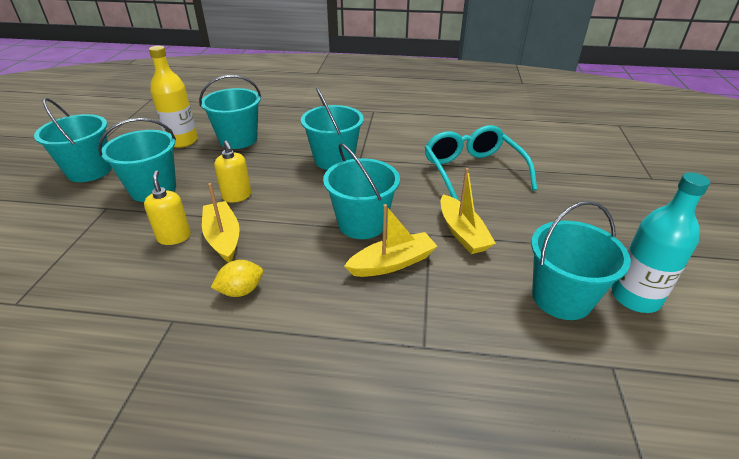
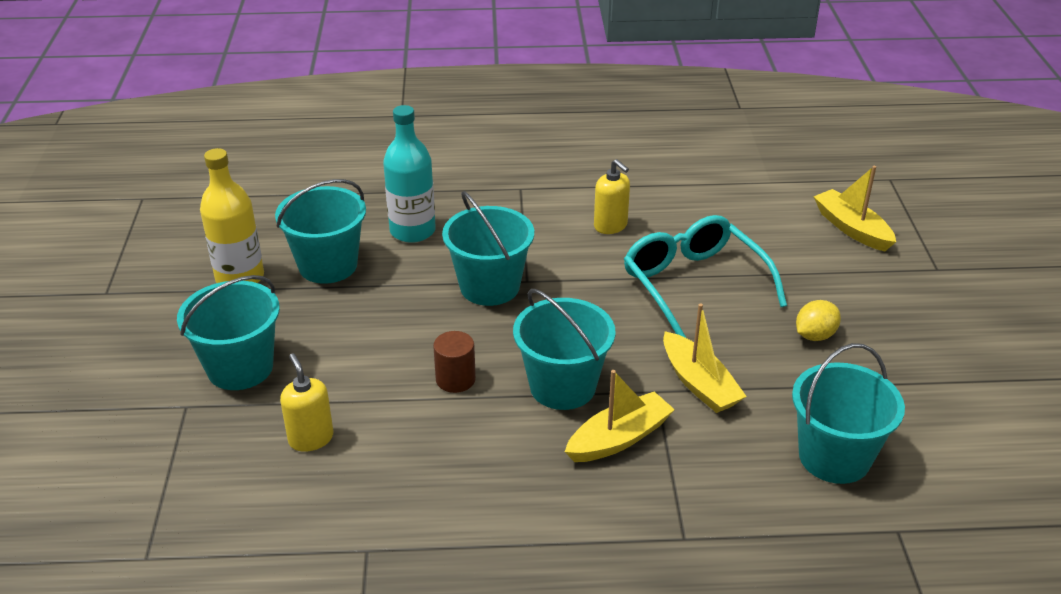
camera: 10 degrees left, 0 degrees up
turquoise bucket [34,98,112,182] -> none
yellow boat [202,183,240,262] -> yellow boat moved to [813,166,896,251]
yellow lemon [211,260,263,297] -> yellow lemon moved to [796,300,841,341]
yellow soap dispenser [214,140,251,203] -> yellow soap dispenser moved to [594,159,630,234]
turquoise bottle [611,172,710,313] -> turquoise bottle moved to [383,105,436,243]
none -> brown cylinder [433,331,476,393]

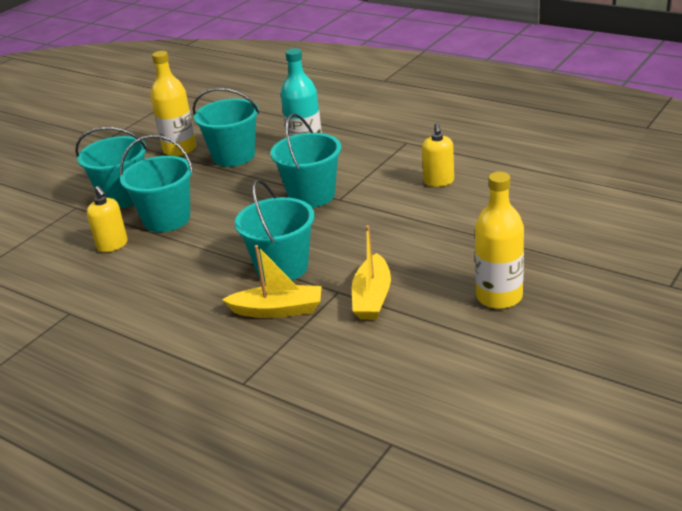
camera: 40 degrees right, 5 degrees down
yellow soap dispenser [280,354,334,452] -> yellow soap dispenser turned 135 degrees clockwise [87,186,128,252]
brown cylinder [433,331,476,393] -> none
turquoise glasses [624,215,787,338] -> none
turquoise bucket [792,343,905,484] -> turquoise bucket moved to [120,135,193,232]
yellow lemon [796,300,841,341] -> yellow bottle [475,172,524,309]
yellow boat [813,166,896,251] -> none

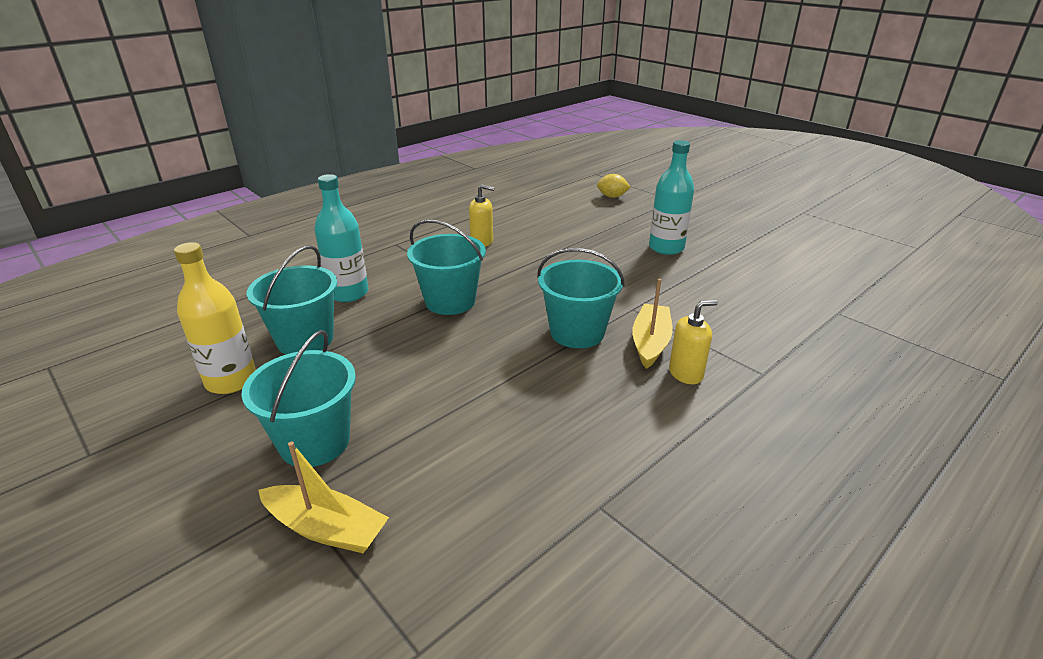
camera: 80 degrees left, 0 degrees up
yellow soap dispenser [87,186,128,252] -> yellow soap dispenser moved to [669,300,718,384]
turquoise bucket [120,135,193,232] -> none
yellow boat [352,225,391,320] -> yellow boat moved to [258,442,389,553]
yellow bottle [475,172,524,309] -> turquoise bottle [649,140,694,255]
none -> yellow lemon [597,174,631,198]

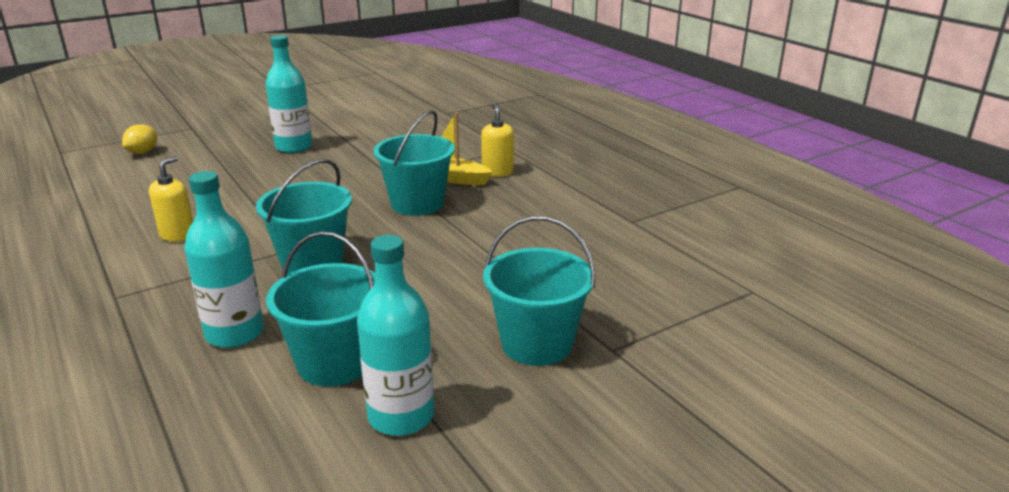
camera: 80 degrees left, 5 degrees down
yellow bottle [174,242,256,394] -> turquoise bottle [357,235,434,436]
yellow boat [258,442,389,553] -> none

